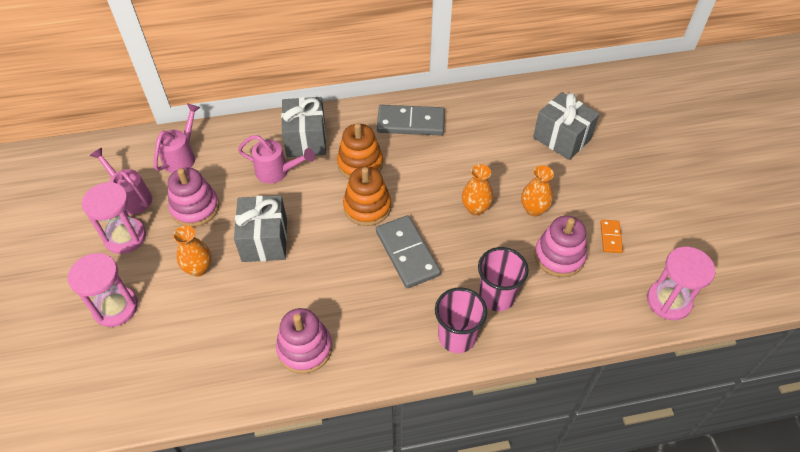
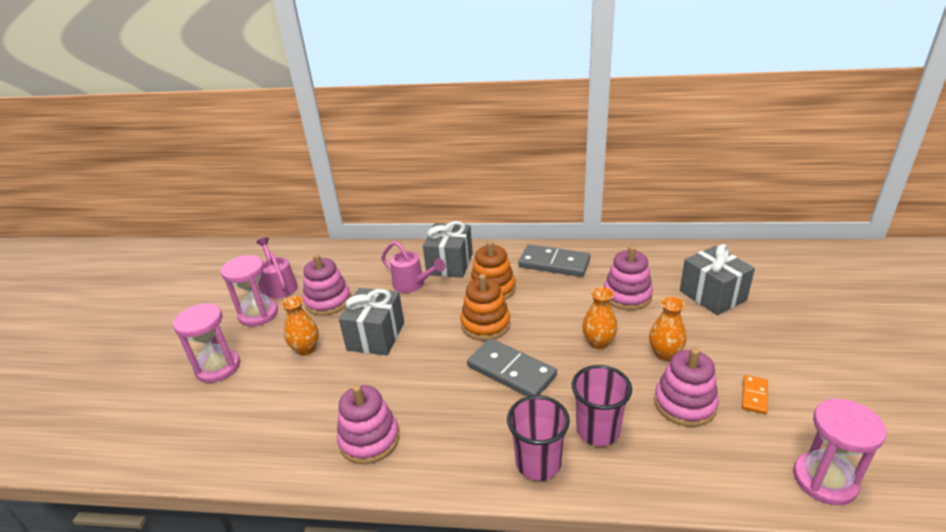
camera: 20 degrees right, 20 degrees down
pink watering can [154,103,201,173] -> none
grey domino [376,215,441,288] -> grey domino turned 45 degrees counterclockwise [467,338,557,397]
none -> pink stacking toy [604,246,653,310]

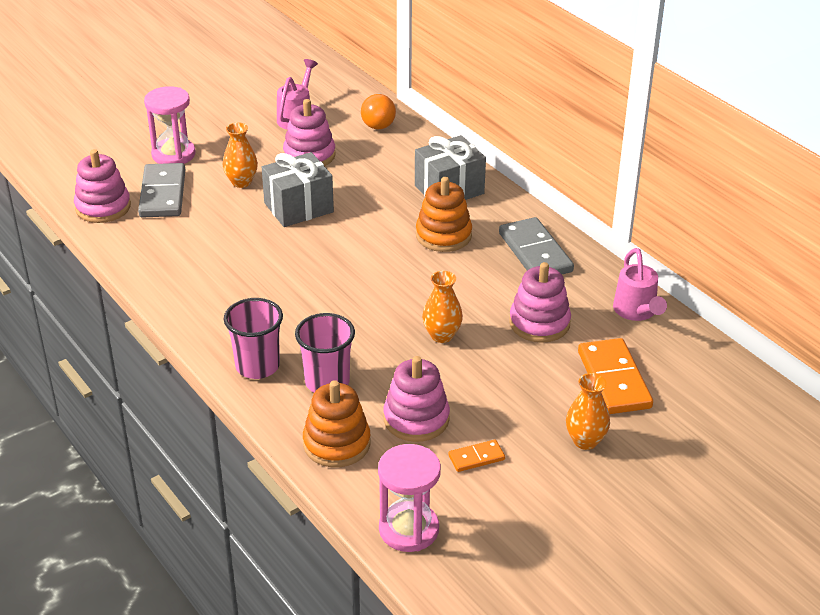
camera: 45 degrees right, 5 degrees up
pink hourglass [221,255,278,327] -> none
pink stacking toy [337,385,399,464] -> pink stacking toy moved to [74,149,131,223]
pink watering can [381,241,446,293] -> pink watering can moved to [613,248,667,321]
orange stacking toy [460,274,511,341] -> orange stacking toy moved to [303,380,371,467]
grey domino [467,338,557,397] -> grey domino moved to [138,163,185,218]
orange vase [649,297,686,361] -> orange vase moved to [566,373,610,450]
grey gift [680,244,755,315] -> orange domino [578,338,653,414]
none -> orange light bulb [361,94,396,129]

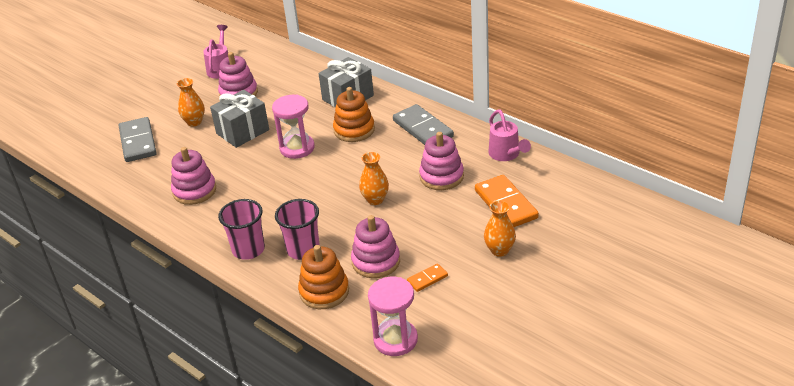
camera: 10 degrees left, 0 degrees up
pink stacking toy [74,149,131,223] -> pink stacking toy moved to [171,147,216,205]
pink hourglass [144,86,195,164] -> pink hourglass moved to [272,94,315,159]
orange light bulb [361,94,396,129] -> none

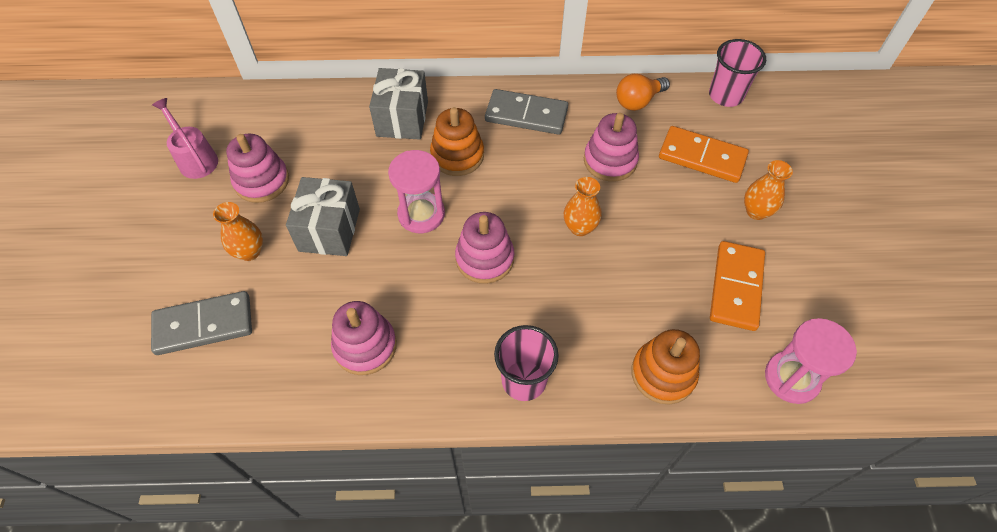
camera: 45 degrees left, 20 degrees up
grey domino [119,117,157,162] -> grey domino turned 45 degrees counterclockwise [151,291,252,355]
pink cup [275,199,320,260] -> pink cup moved to [709,39,766,107]
pink stacking toy [351,215,400,278] -> pink stacking toy moved to [455,212,514,284]
orange domino [407,263,448,292] -> orange domino [710,241,765,331], size x1.99
pink watering can [488,110,531,161] -> orange light bulb [616,74,670,111]

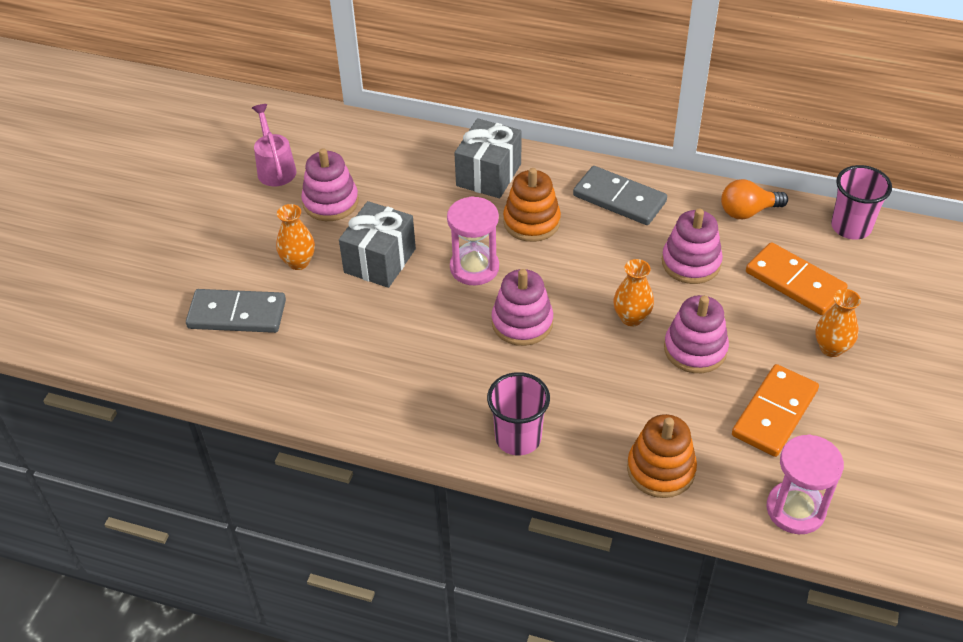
camera: 20 degrees right, 10 degrees down
pink stacking toy [331,301,397,375] -> pink stacking toy moved to [664,295,729,373]

